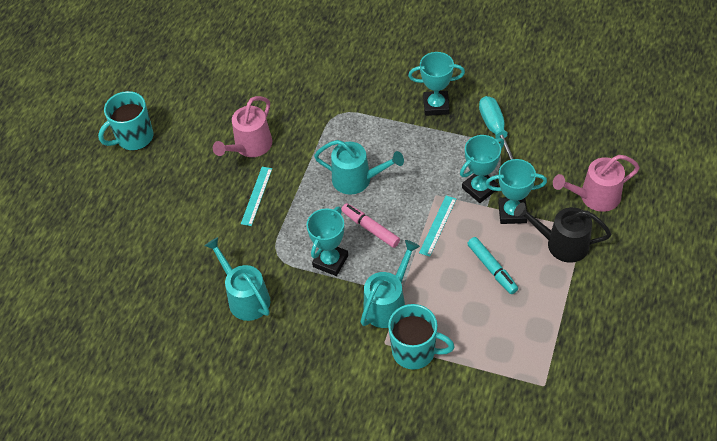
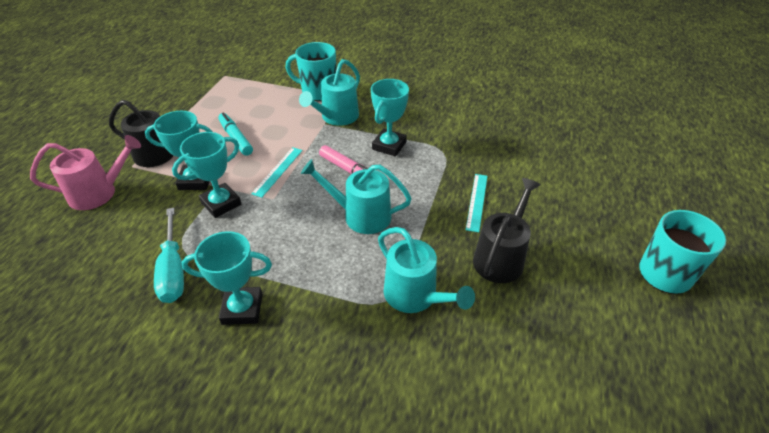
camera: 175 degrees right, 10 degrees down
turquoise watering can [205,237,270,321] -> turquoise watering can moved to [378,227,475,313]
pink watering can [213,96,272,157] -> black watering can [473,178,540,283]

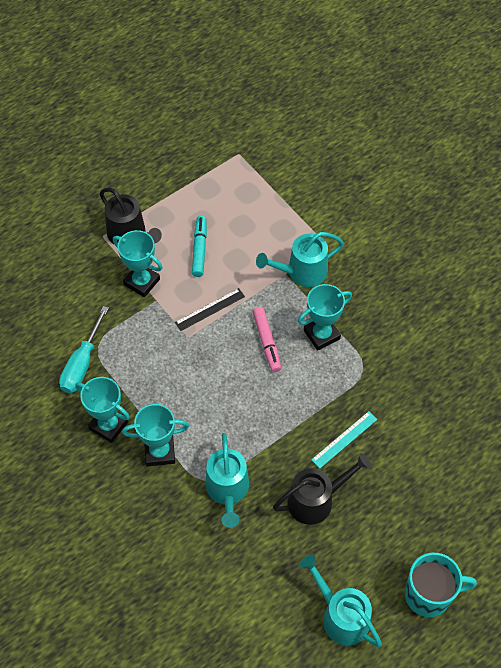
camera: 35 degrees right, 15 degrees up
pink watering can [30,135,141,210] -> none
turquoise trophy [172,132,241,218] -> turquoise trophy moved to [122,404,189,466]
turquoise ruler [251,147,303,198] -> black ruler [175,288,245,331]
turquoise mug [285,42,336,101] -> none
turquoise watering can [301,159,412,234] -> turquoise watering can moved to [300,554,382,647]

